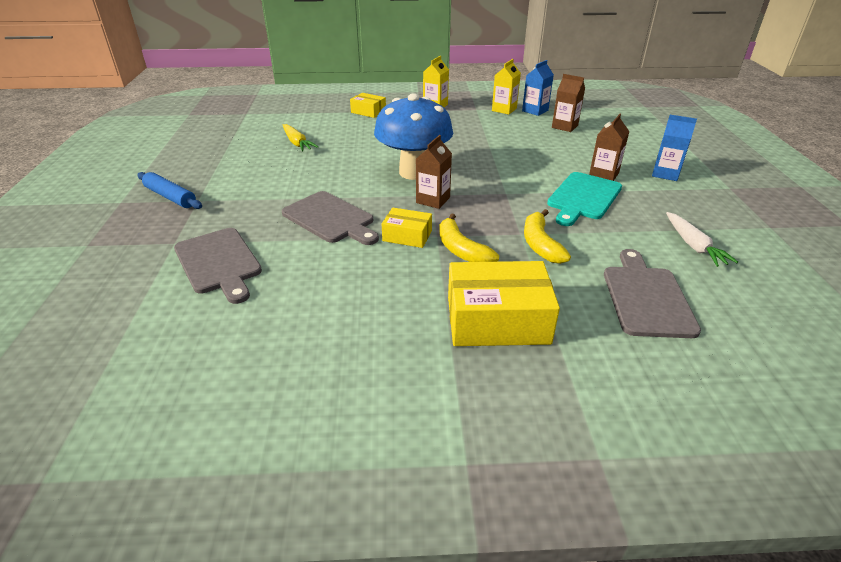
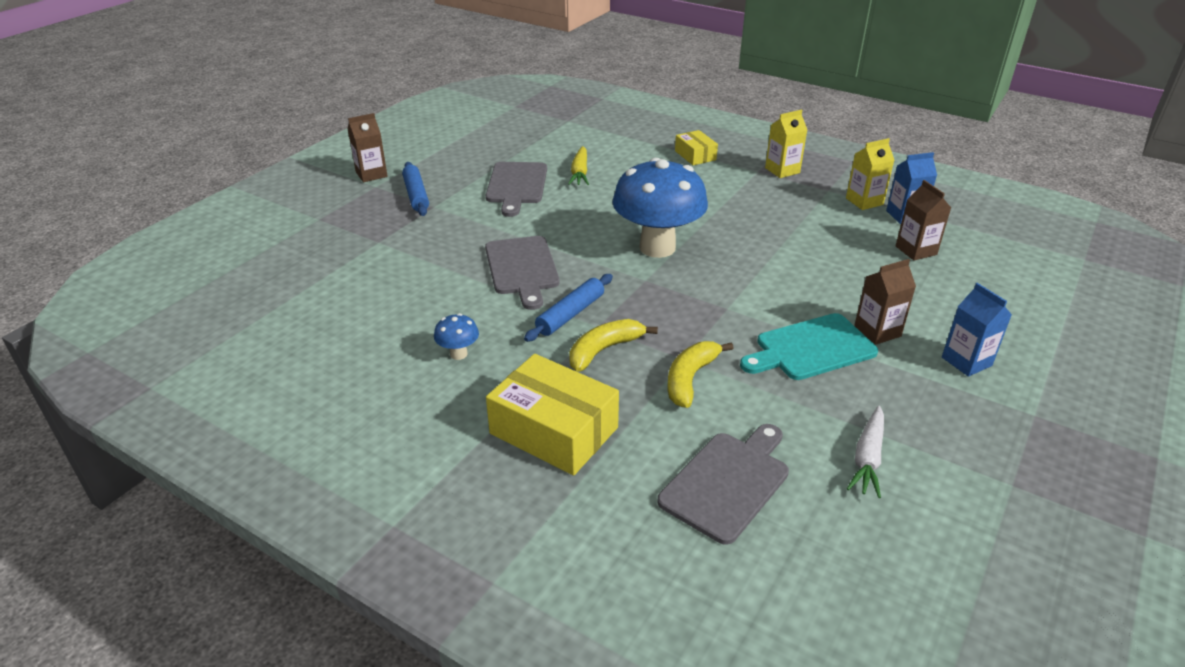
camera: 35 degrees right, 0 degrees up
grey cutting board [174,228,262,304] -> grey cutting board moved to [486,162,547,217]
yellow box [382,208,432,248] -> blue rolling pin [524,274,613,342]
brown carton [416,135,452,209] -> brown carton moved to [348,113,388,182]
yellow banana [439,213,499,262] -> yellow banana turned 45 degrees clockwise [569,319,658,372]
none -> blue mushroom [434,313,479,360]

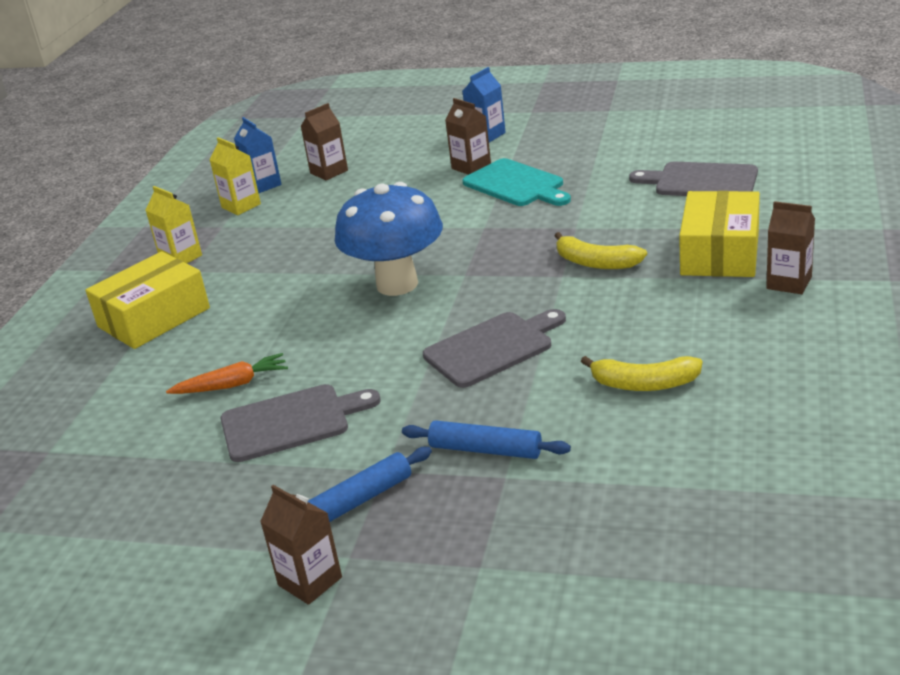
camera: 105 degrees left, 5 degrees down
blue mushroom [434,313,479,360] -> none
blue rolling pin [524,274,613,342] -> blue rolling pin moved to [402,420,571,459]
yellow carrot [568,146,589,185] -> orange carrot [166,353,288,394]
yellow banana [668,341,733,408] -> yellow banana moved to [581,356,702,391]
yellow box [675,130,718,165] -> yellow box [86,251,210,349], size x1.84
white carrot [847,406,884,498] -> none
none -> brown carton [766,201,815,294]

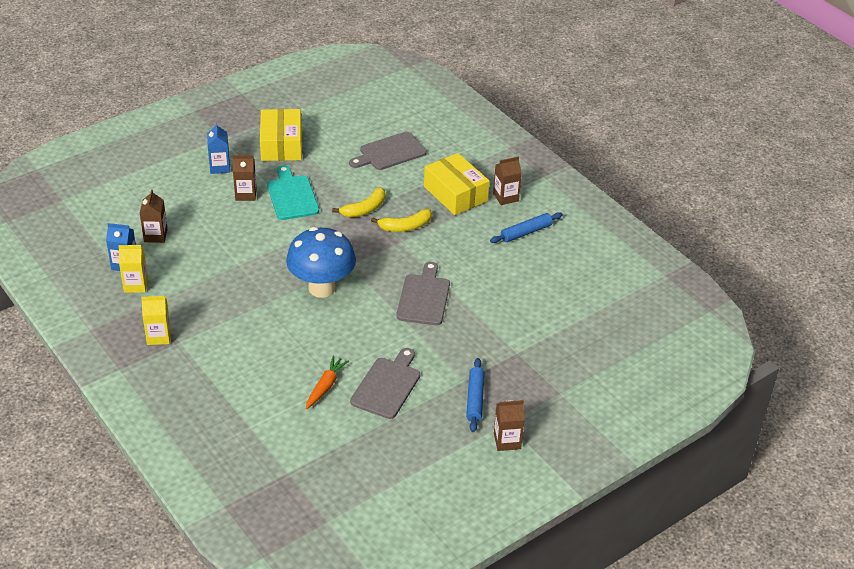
camera: 55 degrees left, 10 degrees up
yellow box [86,251,210,349] -> yellow box moved to [260,109,302,161]
blue rolling pin [402,420,571,459] -> blue rolling pin moved to [490,212,563,243]
turquoise cutting board [463,158,571,206] -> turquoise cutting board turned 105 degrees counterclockwise [267,165,319,220]
yellow banana [581,356,702,391] -> yellow banana moved to [332,187,385,217]

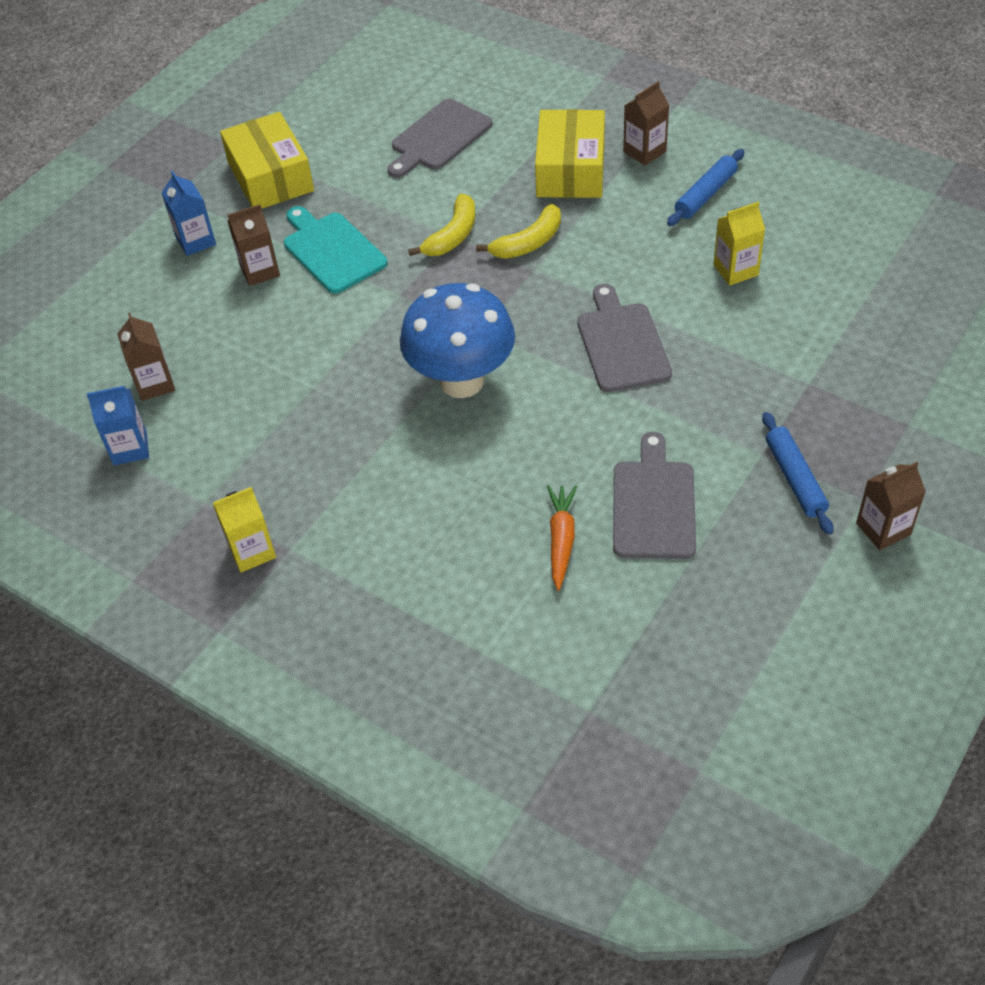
camera: 15 degrees left, 10 degrees up
yellow carton [119,245,148,293] -> yellow carton moved to [713,202,765,286]
yellow box [424,153,490,215] -> yellow box turned 60 degrees clockwise [535,109,605,198]

